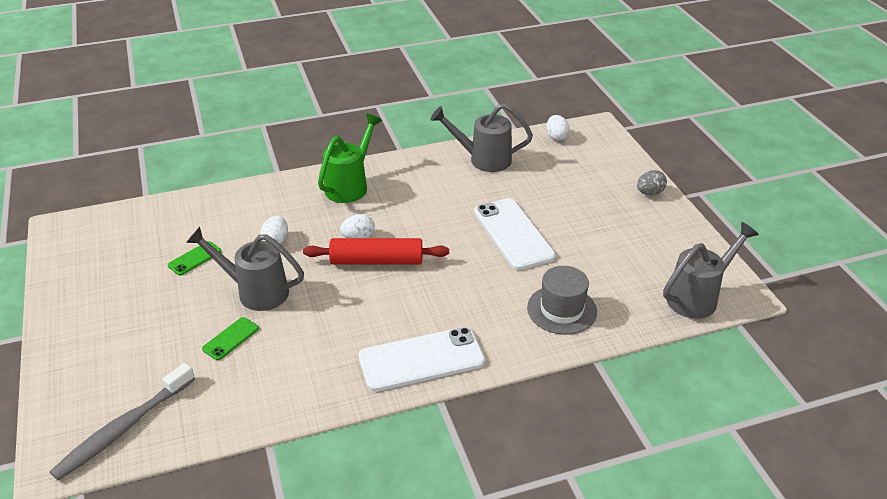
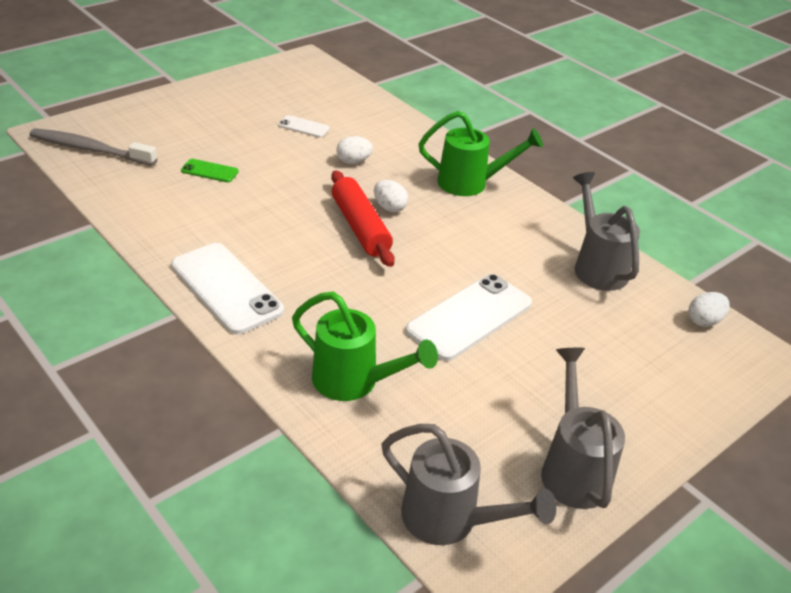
camera: 65 degrees right, 0 degrees up
green phone [168,241,221,275] -> white phone [278,115,330,138]
grey watering can [186,227,304,311] -> grey watering can moved to [541,348,625,509]
grey hat [527,266,597,335] -> green watering can [292,291,438,401]
grey egg [637,170,667,195] -> none

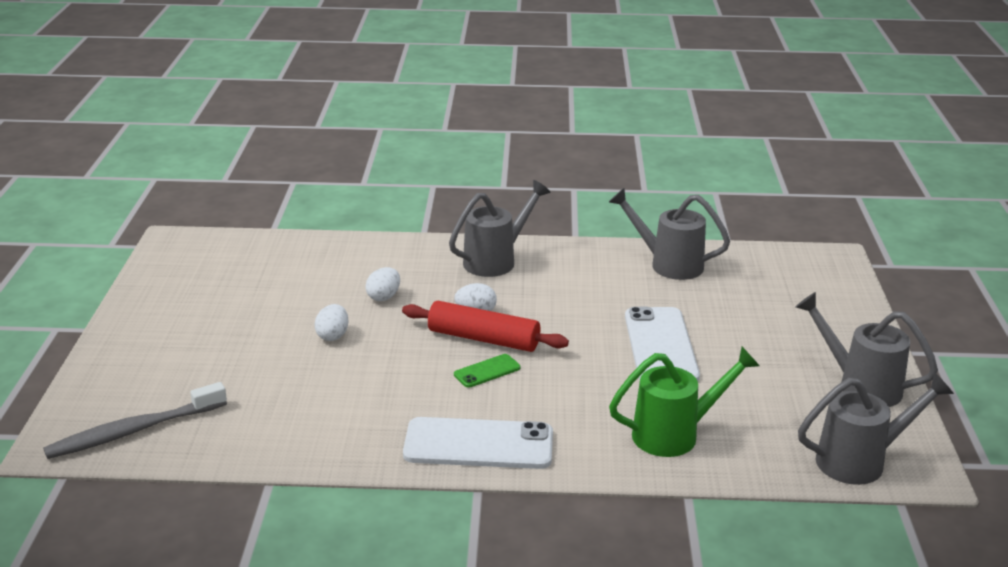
camera: 45 degrees left, 10 degrees down
green phone [181,159,239,182] -> green phone moved to [454,354,520,388]
white phone [278,115,330,138] -> none
green watering can [419,111,543,196] -> grey watering can [449,180,551,277]
white egg [689,292,730,327] -> white egg moved to [314,304,349,341]

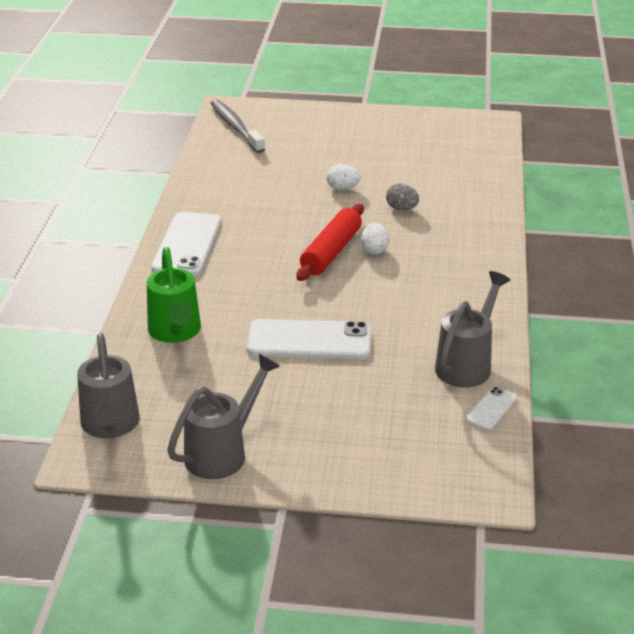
camera: 95 degrees right, 5 degrees up
white egg [365,267,400,301] -> grey egg [386,184,419,210]
grey watering can [449,180,551,277] -> none
green phone [454,354,520,388] -> none
none -> white phone [466,387,517,430]

